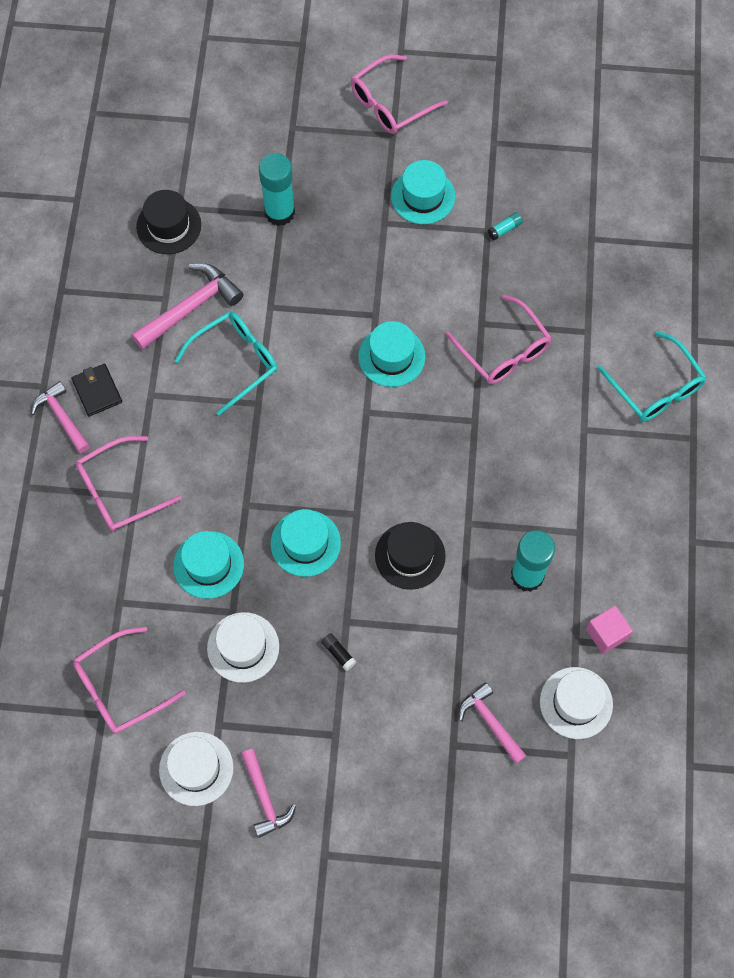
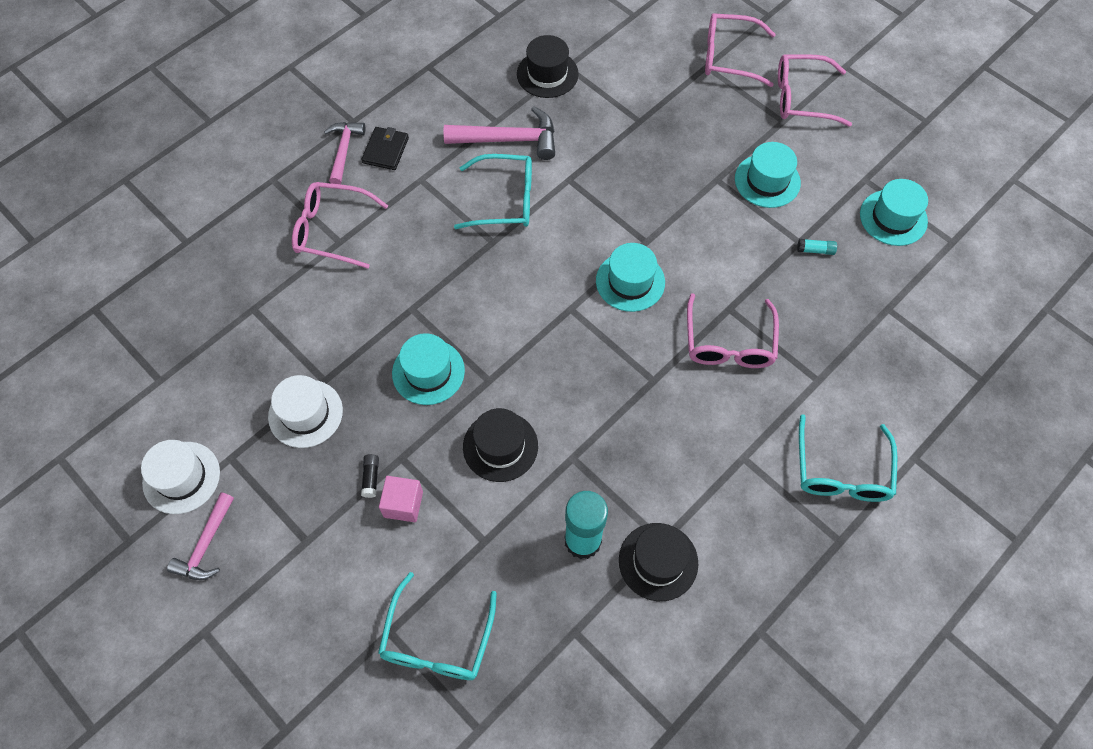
camera: 40 degrees right, 5 degrees down
pink glasses [73,627,186,734] -> pink glasses moved to [705,13,776,87]
turquoise hat [173,531,244,599] -> turquoise hat moved to [860,179,928,246]
turquoise glue stick [259,153,295,226] -> none
pink hammer [458,682,526,764] -> turquoise glasses [378,572,497,680]
white hat [540,667,613,739] -> none
pink cube [586,606,633,654] -> pink cube moved to [379,476,423,522]
none -> black hat [619,523,698,601]

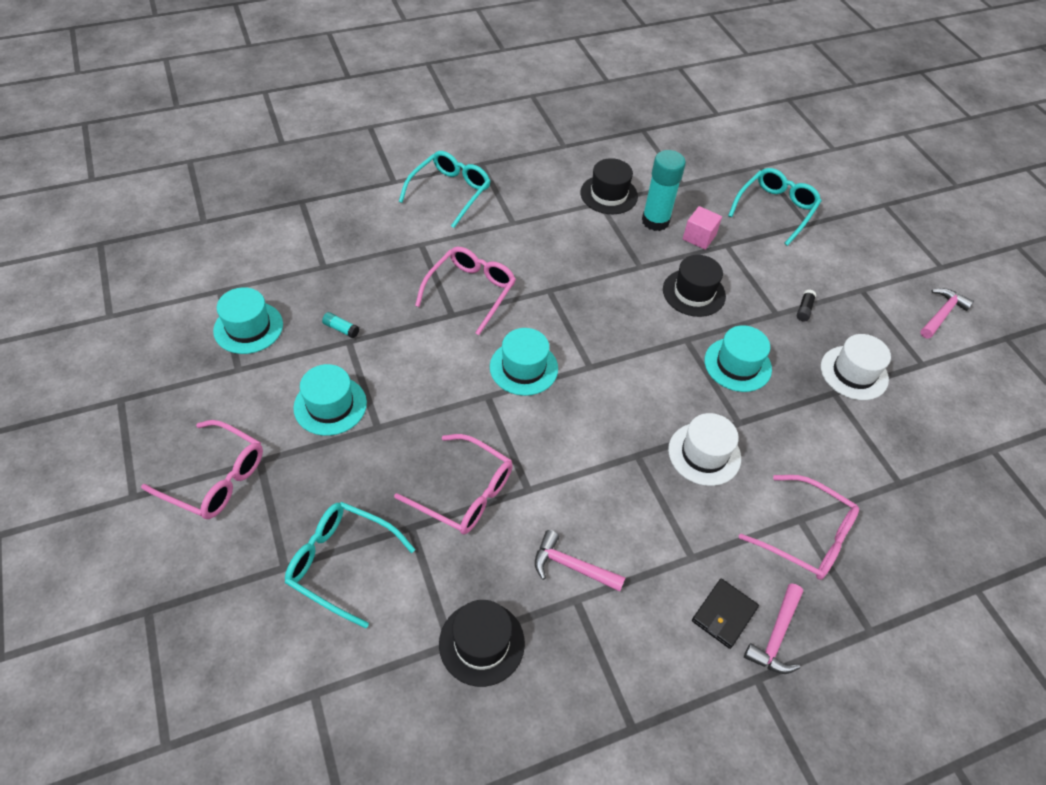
camera: 160 degrees left, 10 degrees down
white hat [141,440,220,514] -> white hat moved to [668,413,741,486]
pink cube [379,476,423,522] -> pink cube moved to [683,206,722,250]
pink hammer [444,107,555,160] -> pink hammer [535,530,626,592], size x0.66
turquoise glasses [454,154,532,229] -> turquoise glasses moved to [285,502,415,628]
pink glasses [705,13,776,87] -> pink glasses moved to [394,434,513,534]

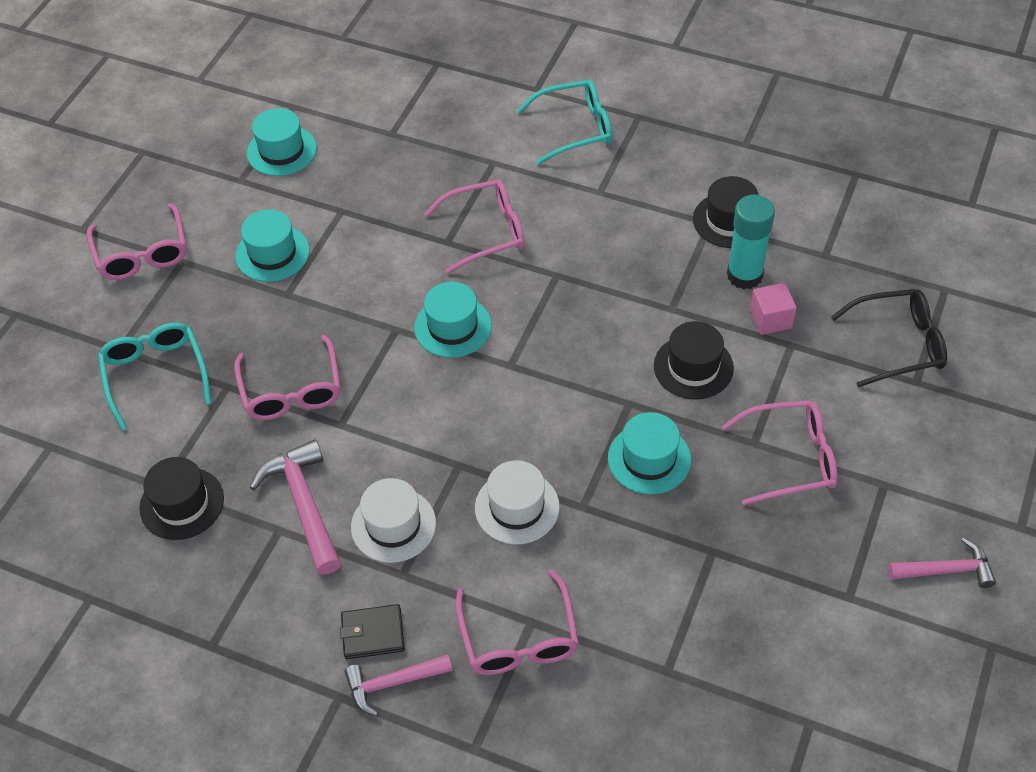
camera: 50 degrees right, 0 degrees up
turquoise glue stick [322,312,359,338] -> none
pink hammer [535,530,626,592] -> pink hammer [250,439,341,575], size x1.52
turquoise glasses [728,168,821,246] -> black glasses [831,289,947,388]
black glue stick [797,290,816,321] -> pink glasses [722,400,837,506]
white hat [821,334,891,400] -> white hat moved to [351,478,436,563]

